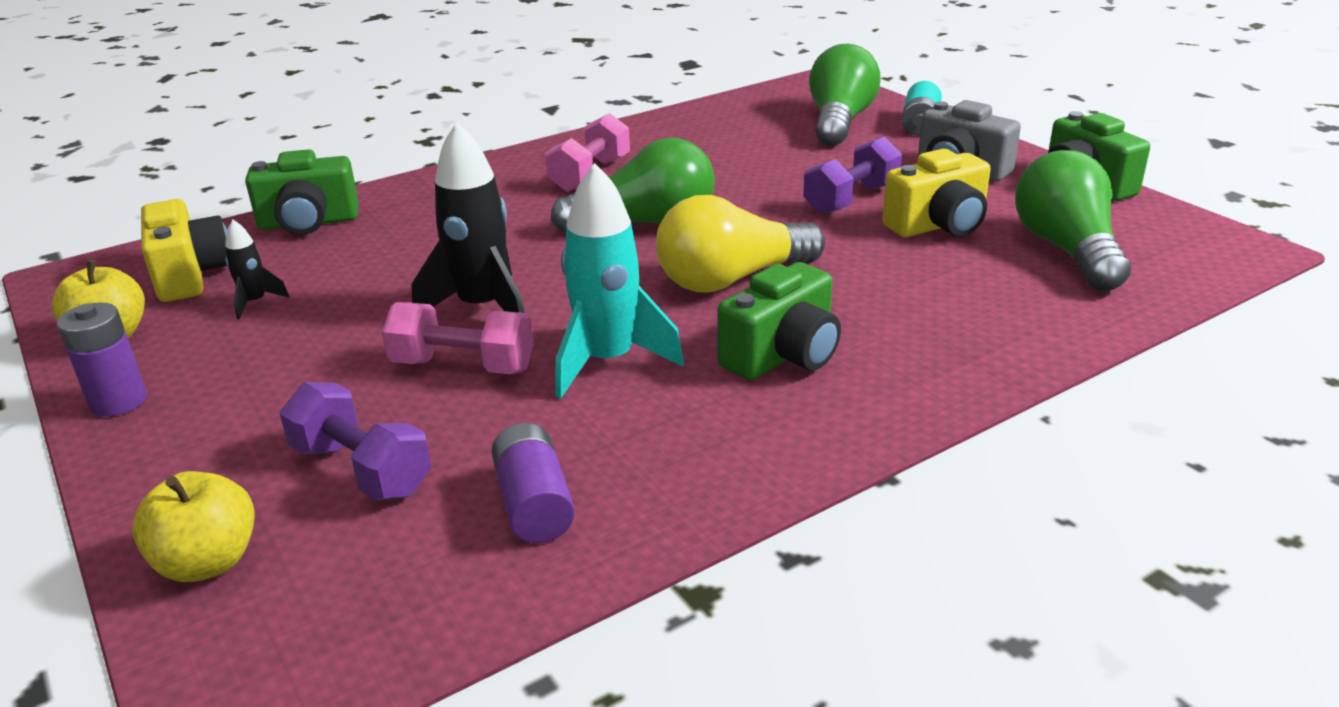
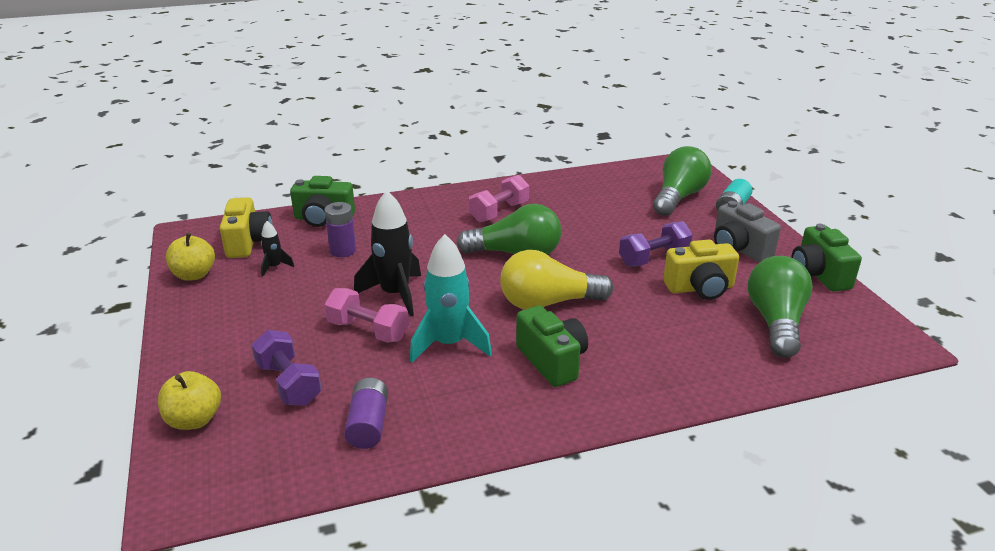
camera: 15 degrees right, 0 degrees up
purple battery [57,302,147,417] -> purple battery moved to [324,202,356,257]
green camera [717,262,841,380] -> green camera turned 90 degrees counterclockwise [516,306,588,387]

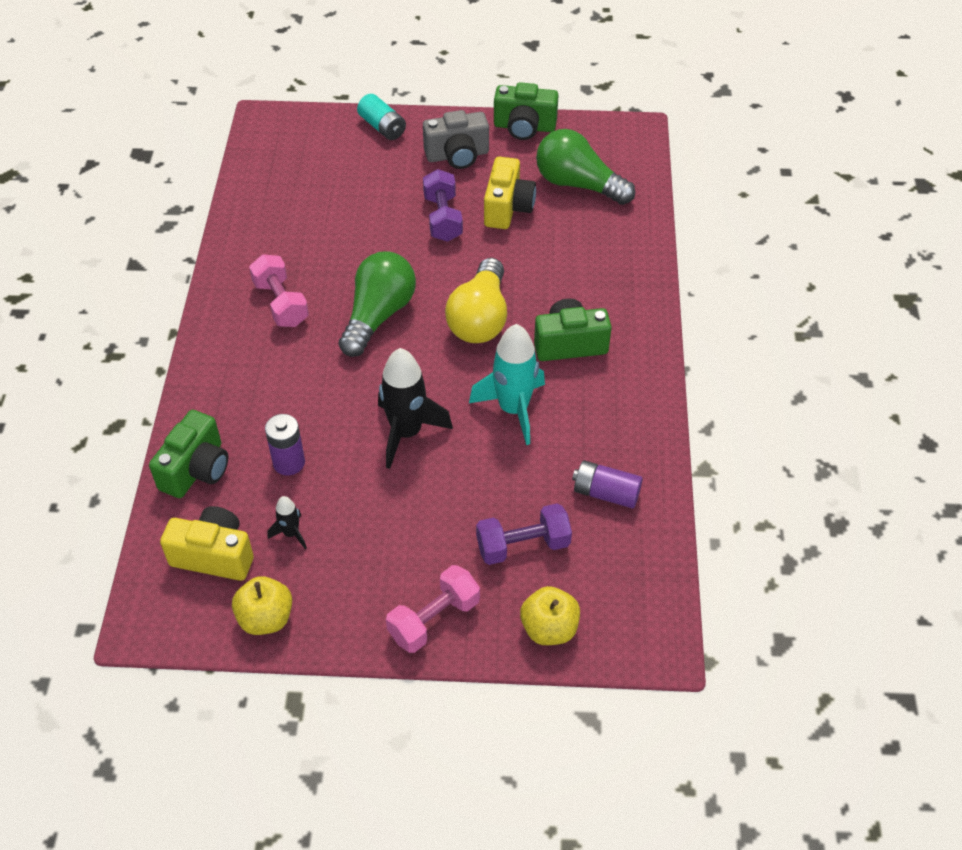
camera: 70 degrees left, 20 degrees up
pink dumbbell [325,288,409,343] -> pink dumbbell moved to [386,565,480,653]
green light bulb [653,146,711,216] -> none

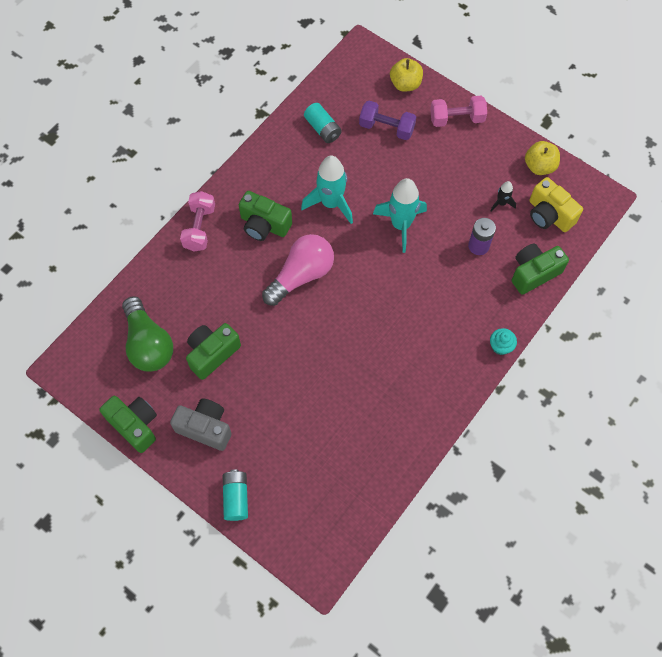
camera: 145 degrees left, 15 degrees up
pink dumbbell [249,254,309,327] -> pink dumbbell moved to [180,191,215,252]
green light bulb [339,251,416,357] -> none
black rocket [378,348,453,469] -> turquoise rocket [373,178,427,253]
purple dumbbell [423,169,463,242] -> none
yellow light bulb [445,258,507,343] -> pink light bulb [262,234,334,306]
yellow camera [484,157,536,229] -> green camera [186,323,241,380]
purple battery [572,460,643,508] -> turquoise battery [304,103,342,143]
none -> turquoise cupcake [490,328,517,355]

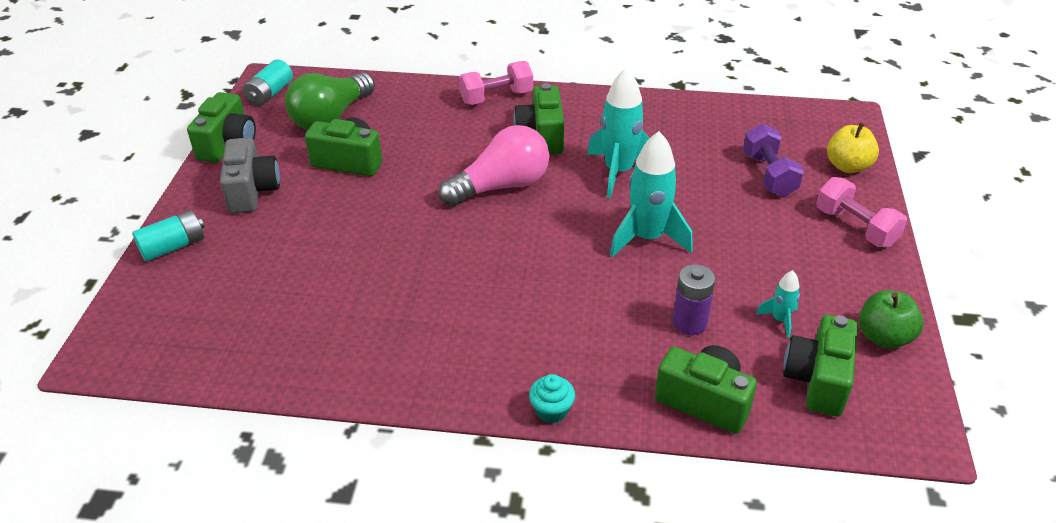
camera: 60 degrees right, 25 degrees down
pink light bulb [262,234,334,306] -> pink light bulb turned 45 degrees counterclockwise [439,125,549,206]
turquoise battery [304,103,342,143] -> turquoise battery moved to [242,59,293,106]
black rocket [490,181,516,211] -> turquoise rocket [756,270,800,338]
yellow apple [525,141,560,175] -> green apple [859,290,924,349]
yellow camera [529,177,583,232] -> green camera [783,315,858,417]

